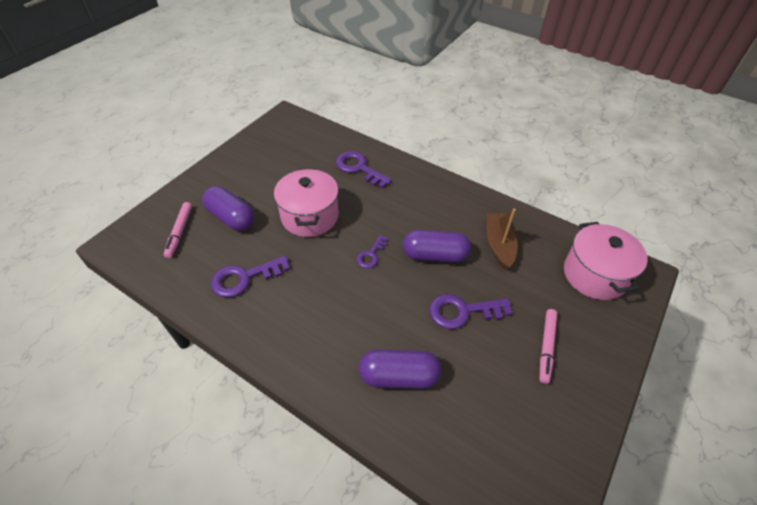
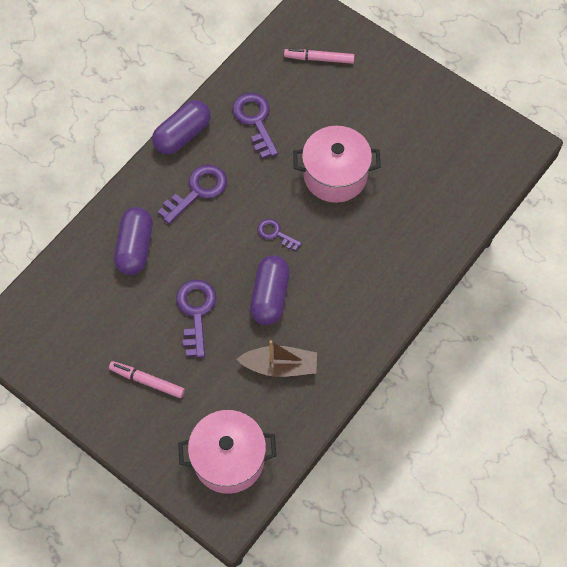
camera: 95 degrees right, 15 degrees up
purple capsule [202,186,255,231] -> purple capsule moved to [152,100,211,155]
purple key [336,151,392,188] -> purple key moved to [158,165,227,224]

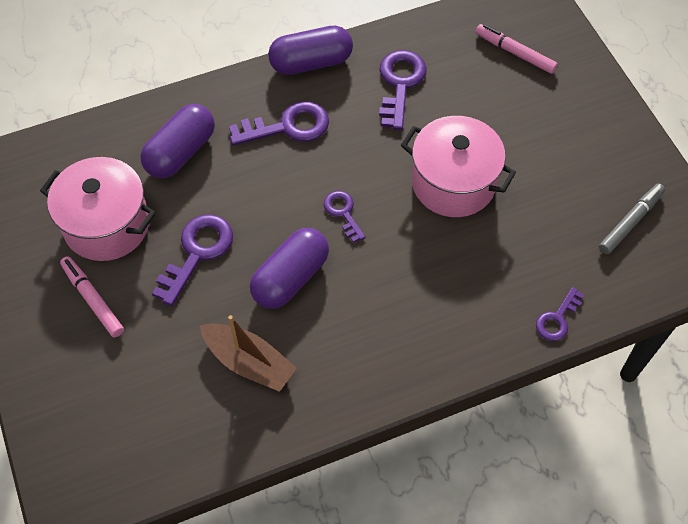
camera: 30 degrees right, 5 degrees down
pink pot [178,410,277,494] -> pink pot moved to [40,157,156,261]
none -> purple key [536,287,584,341]
none -> grey marker [599,183,665,254]

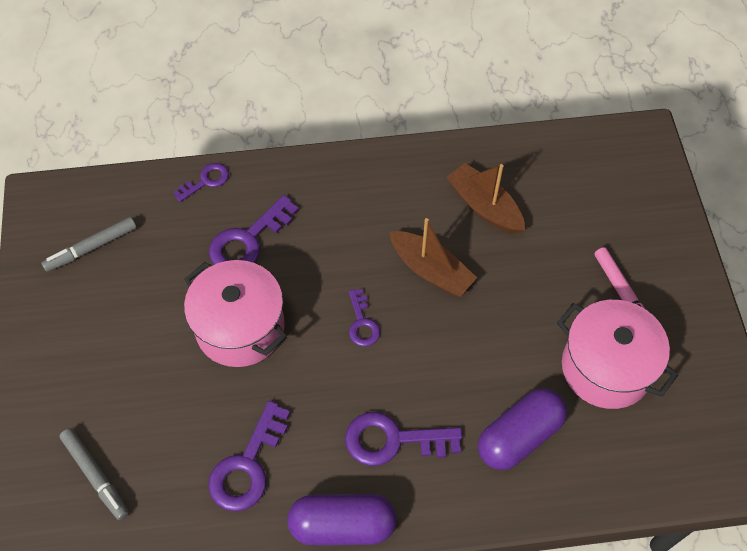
camera: 165 degrees left, 0 degrees up
purple key [152,214,233,306] -> purple key moved to [209,195,299,265]
purple capsule [250,228,329,309] -> brown boat [389,218,477,297]
pink marker [476,24,558,74] -> grey marker [60,428,129,520]

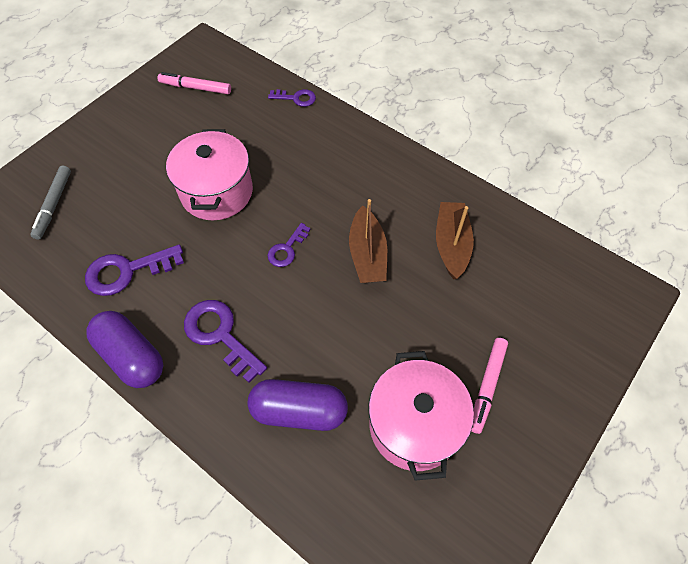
camera: 45 degrees right, 0 degrees up
grey marker [42,217,137,272] -> pink marker [158,72,231,94]
purple key [209,195,299,265] -> none

